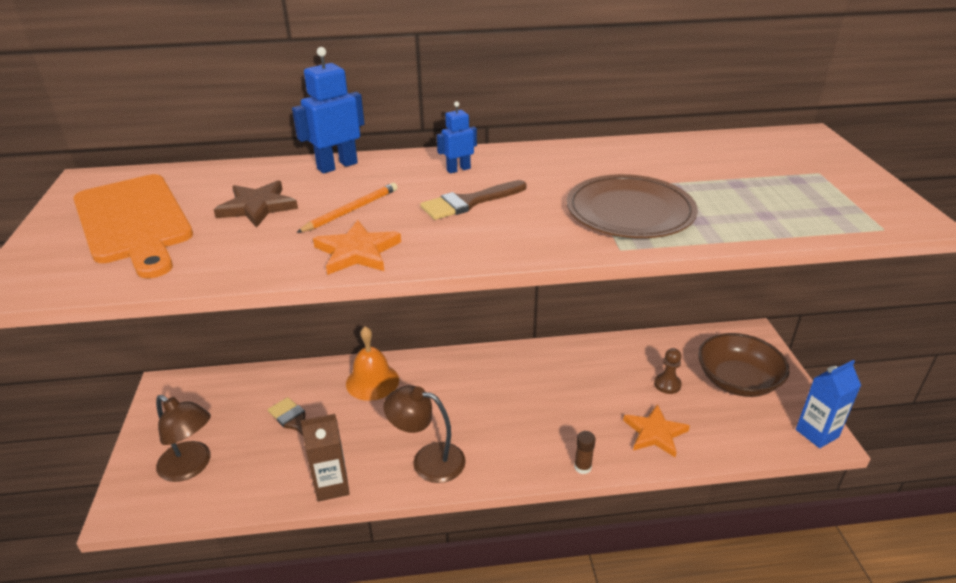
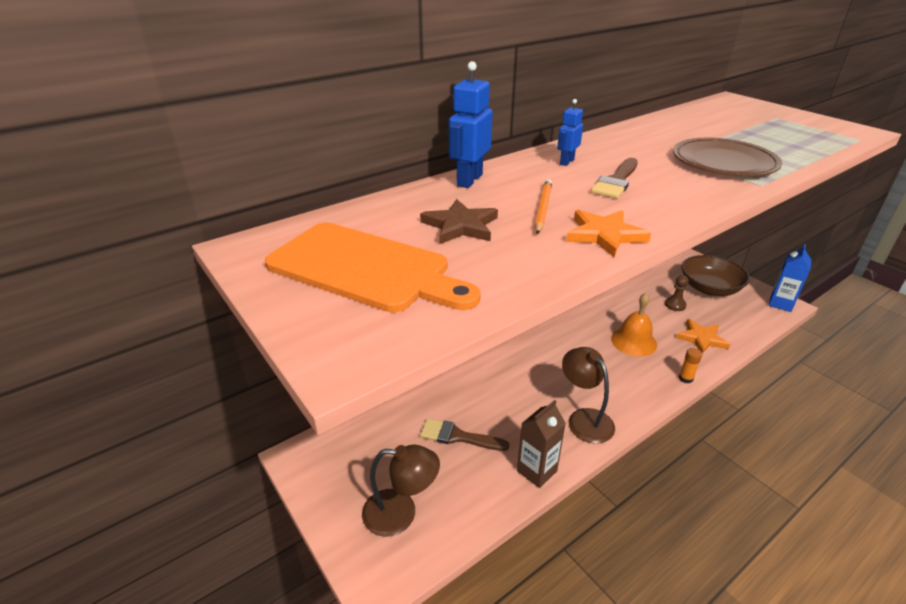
camera: 30 degrees left, 0 degrees up
orange bell [346,326,399,401] -> orange bell moved to [611,293,657,357]
brown lamp [383,385,466,483] -> brown lamp turned 75 degrees clockwise [562,347,615,444]
brown glue stick [574,431,596,474] -> orange glue stick [679,348,702,384]

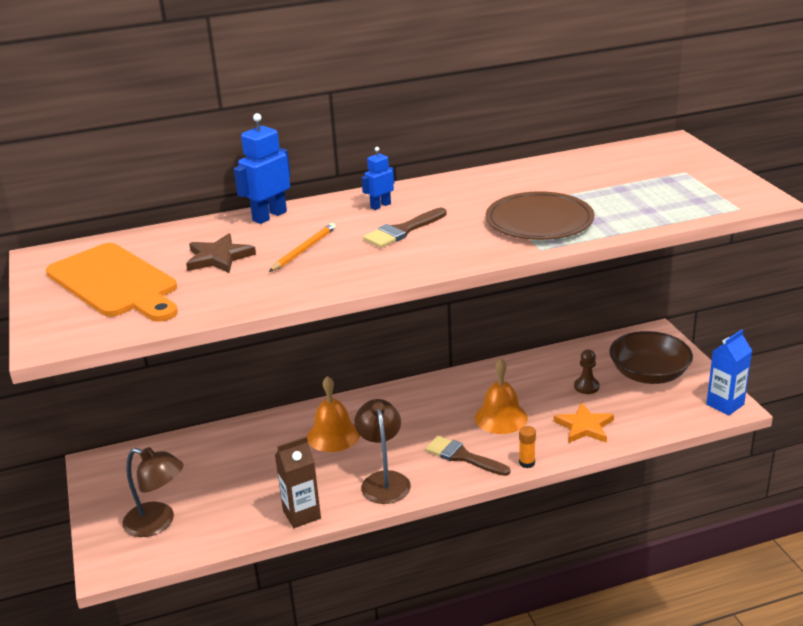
camera: 20 degrees right, 5 degrees down
brown brush [420,418,509,451] -> brown brush moved to [425,436,510,476]
orange star [566,210,651,257] -> none
none -> orange bell [307,376,360,452]

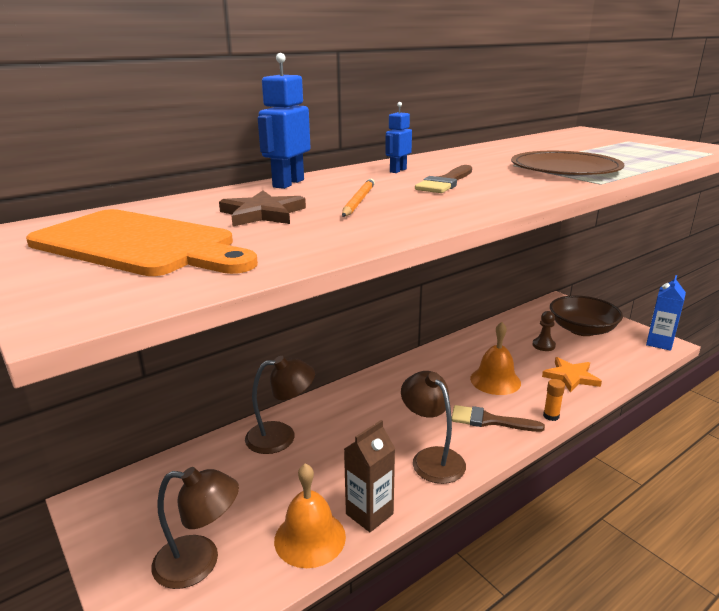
camera: 20 degrees left, 5 degrees down
orange bell [307,376,360,452] -> orange bell moved to [274,463,346,568]
none -> brown lamp [245,356,315,454]

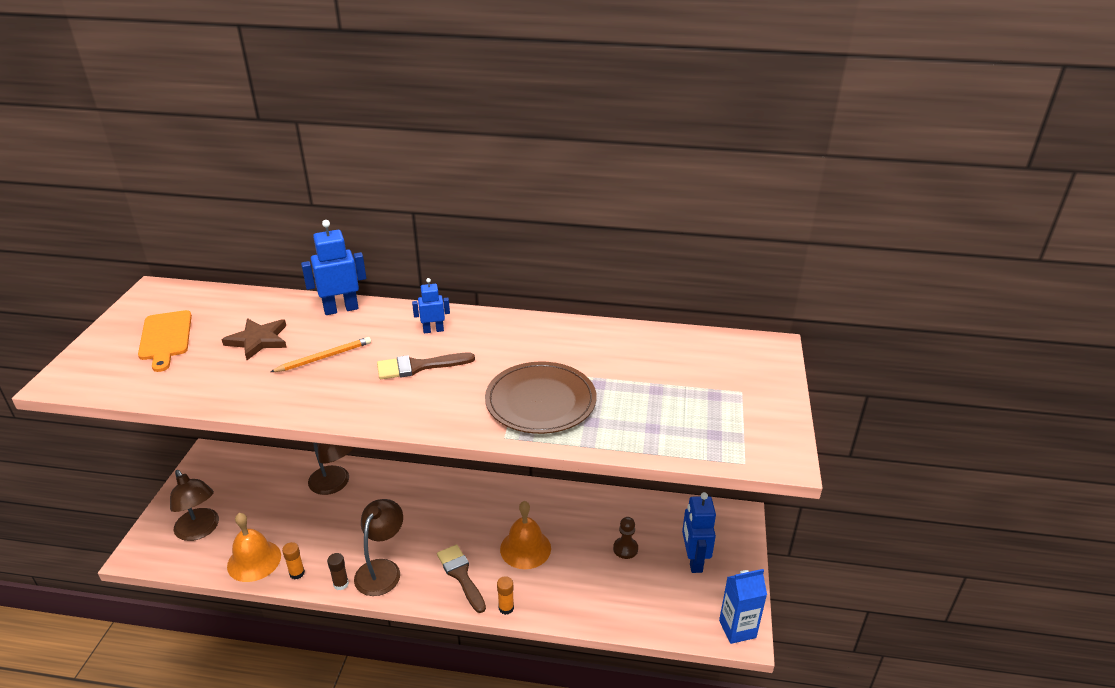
camera: 45 degrees right, 10 degrees up
orange cutting board [26,209,258,276] -> orange cutting board [138,310,192,372], size x0.63
brown carton [344,420,395,532] -> orange glue stick [282,542,305,580]
orange star [542,357,602,393] -> none
brown bowl [550,295,623,336] -> blue robot [682,492,716,573]
none -> brown glue stick [327,553,349,590]

